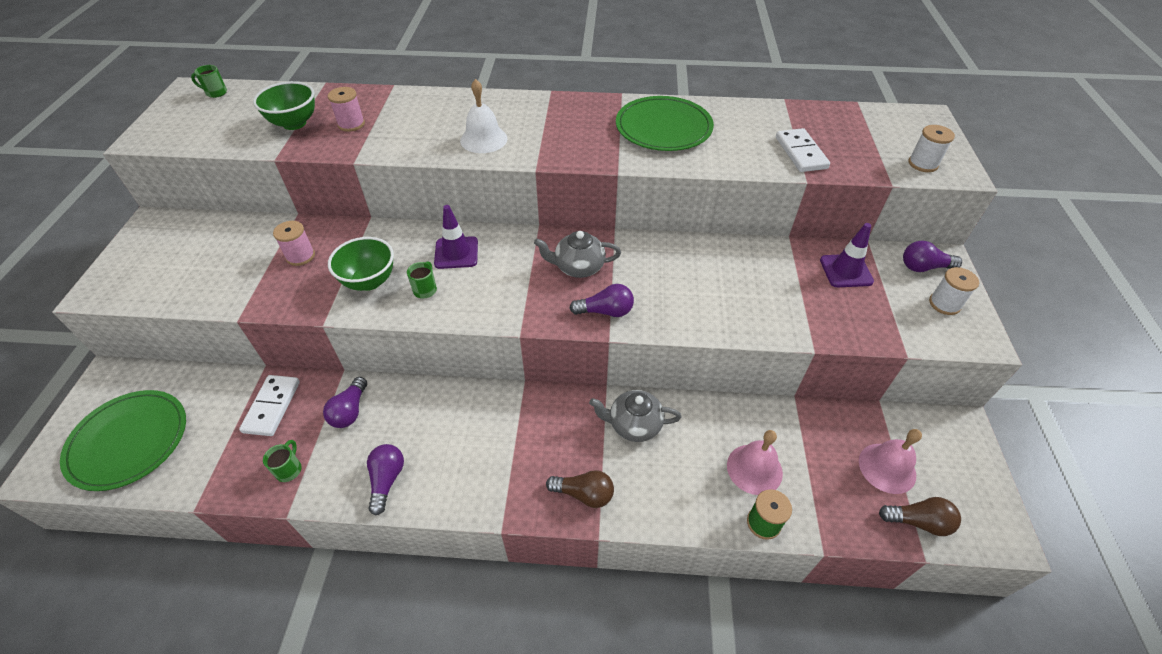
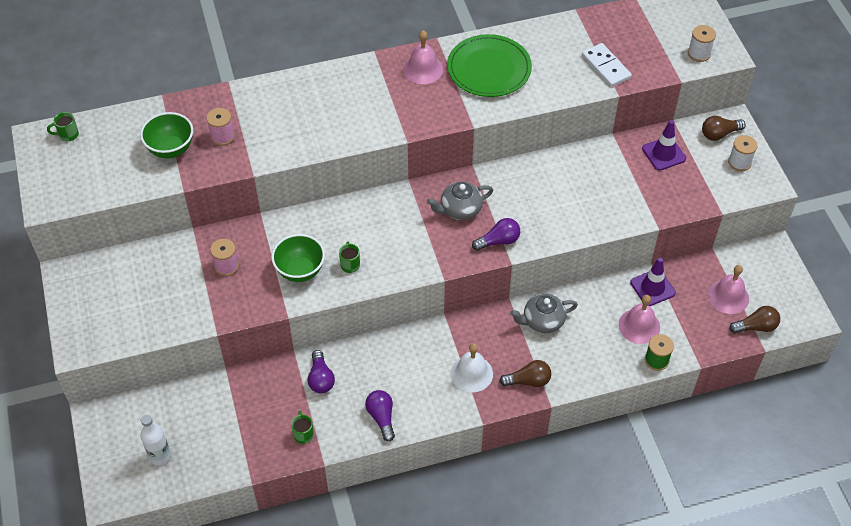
camera: 20 degrees left, 5 degrees up
green plate [60,390,186,491] -> white bottle [141,415,171,465]
white domino [239,375,300,436] -> none
purple traffic cone [434,205,478,269] -> purple traffic cone moved to [630,258,676,306]
white bell [460,79,507,153] -> white bell moved to [451,343,493,392]
purple light bulb [903,241,962,272] -> brown light bulb [702,116,746,141]
none -> pink bell [403,30,443,84]

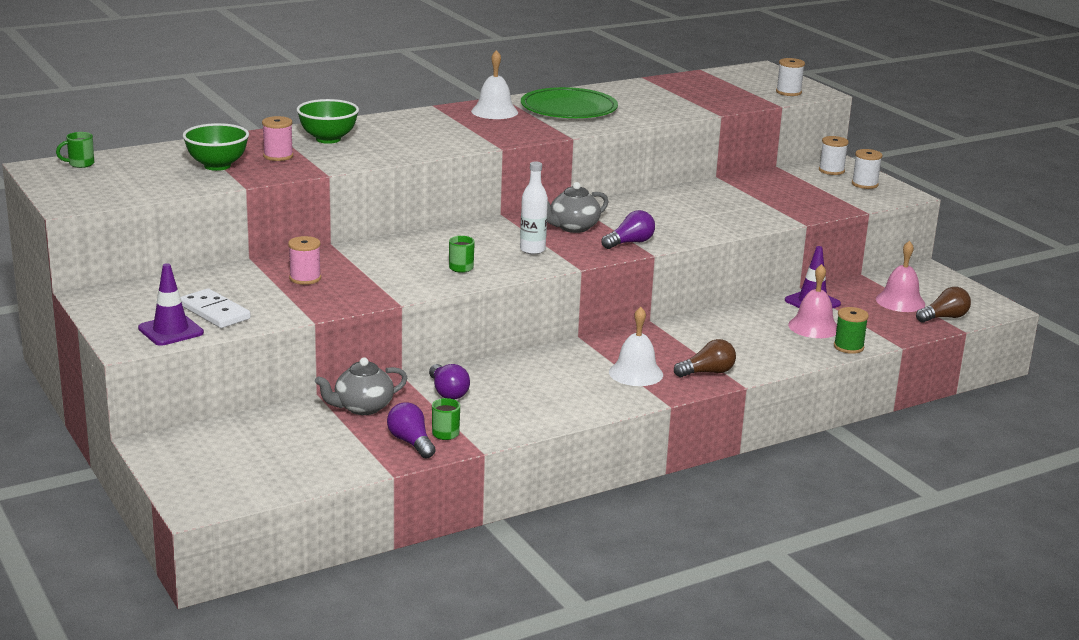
camera: 15 degrees left, 30 degrees down
white bottle [141,415,171,465] -> white bottle moved to [520,162,548,255]
green bowl [271,234,325,282] -> green bowl moved to [297,99,359,144]
purple light bulb [365,390,395,442] -> purple light bulb moved to [387,402,436,459]
pink bell [403,30,443,84] -> white bell [471,50,518,119]
grey teapot [510,294,578,334] -> grey teapot moved to [315,357,407,415]
white domino [582,43,632,87] -> white domino moved to [180,289,251,328]
purple traffic cone [642,120,686,171] -> purple traffic cone moved to [138,263,204,346]
brown light bulb [702,116,746,141] -> white spool [819,136,849,175]

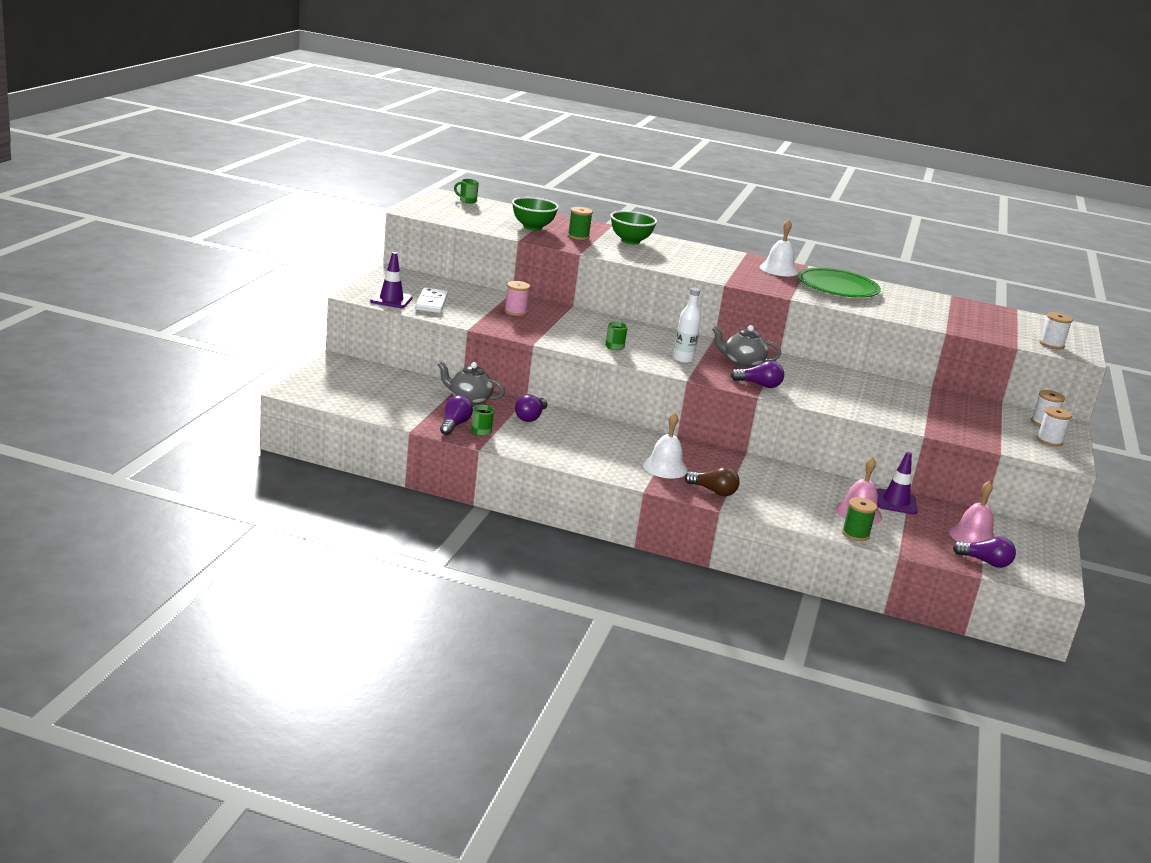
camera: 45 degrees right, 0 degrees up
pink spool [262,116,293,161] -> green spool [568,207,593,240]
brown light bulb [916,287,971,323] -> purple light bulb [953,536,1016,568]

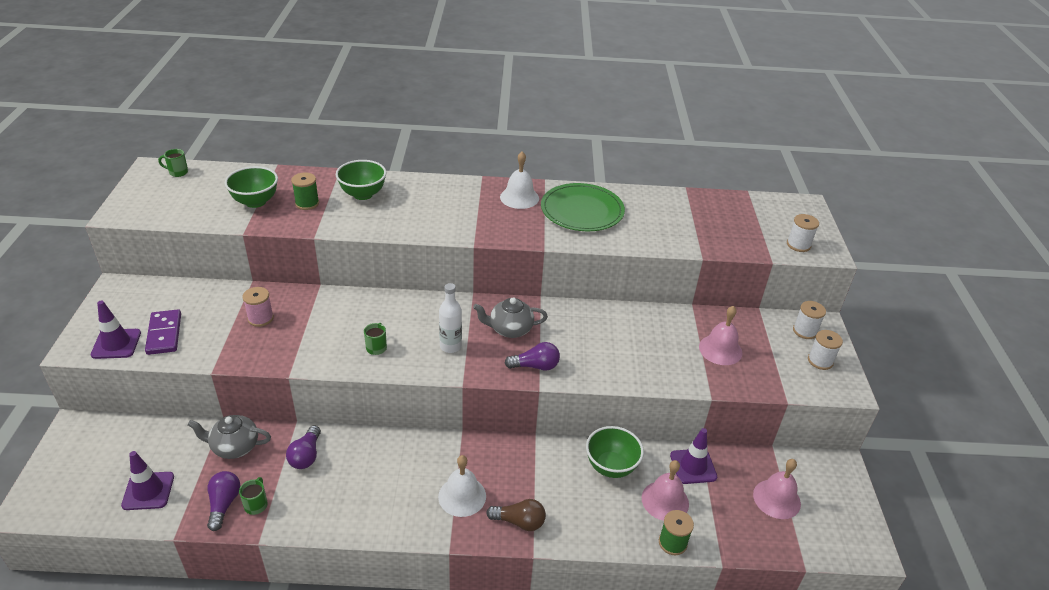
camera: 15 degrees left, 15 degrees up
white domino [416,288,448,313] -> purple domino [145,309,181,355]
purple light bulb [953,536,1016,568] -> none
none -> purple traffic cone [121,451,174,510]
none -> green bowl [586,426,644,478]
none -> pink bell [699,306,742,365]

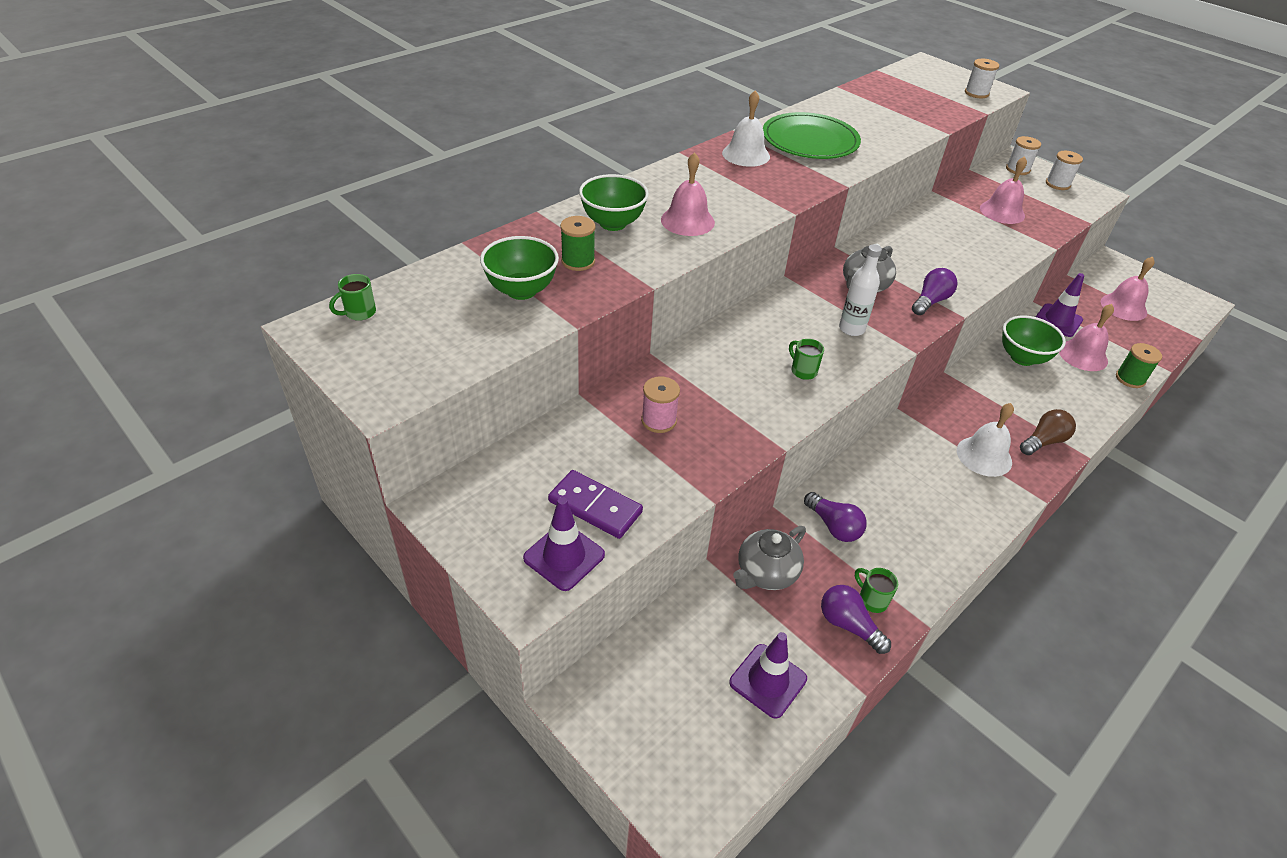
camera: 45 degrees left, 5 degrees up
none -> pink bell [661,152,715,236]

